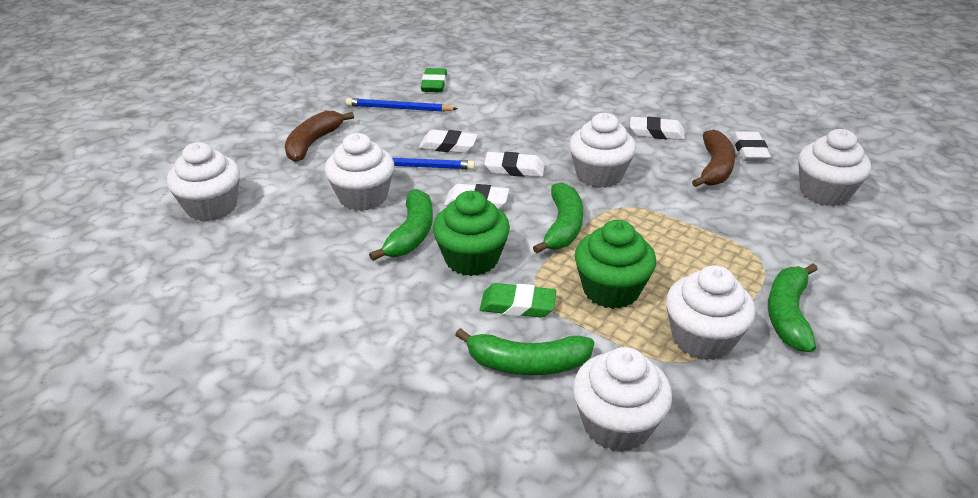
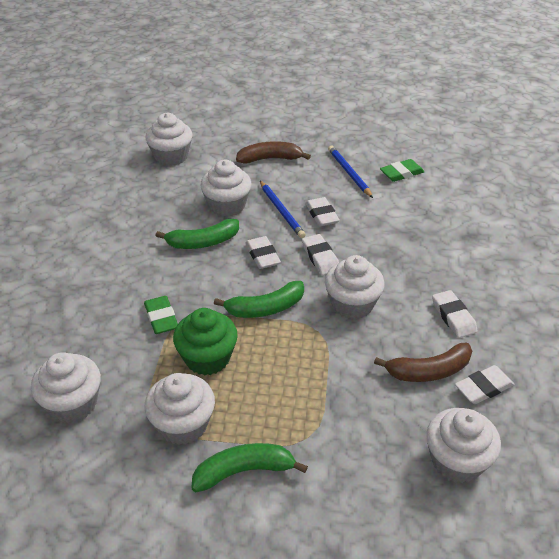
camera: 60 degrees right, 5 degrees up
green cupcake [433,191,510,276] -> none
green banana [455,328,594,375] -> none

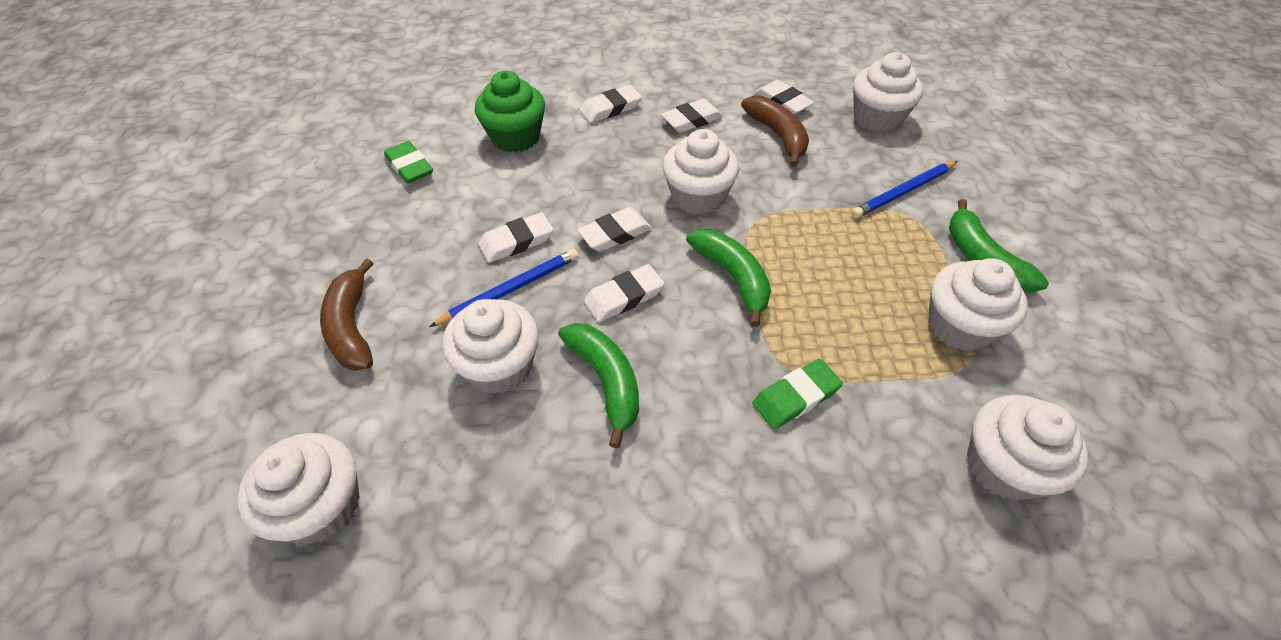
camera: 100 degrees left, 10 degrees up
green cupcake [173,308,238,376] -> green cupcake moved to [475,71,545,152]
blue pencil [328,145,373,198] -> blue pencil moved to [851,161,958,218]
none -> white eraser [580,85,642,123]

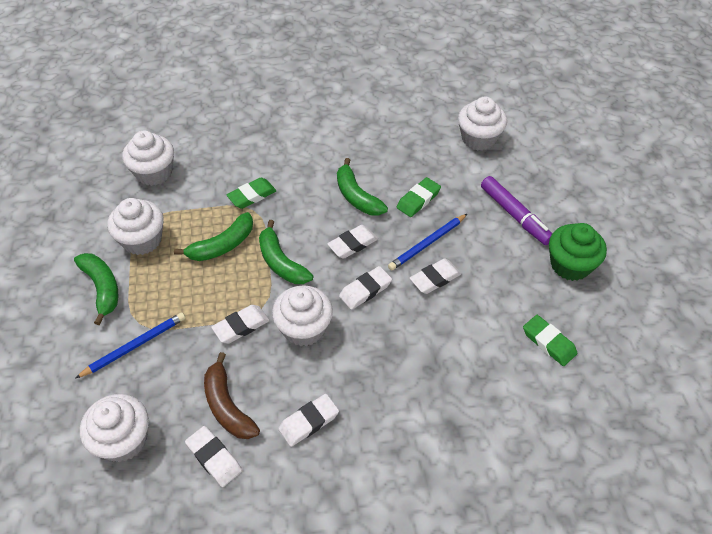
camera: 175 degrees right, 0 degrees up
brown banana [320,258,373,371] -> purple marker [481,176,552,245]
white cupcake [442,299,539,394] -> green eraser [396,177,441,217]
green cupcake [475,71,545,152] -> green cupcake moved to [549,223,607,281]
white eraser [580,85,642,123] -> white eraser moved to [211,305,269,343]
none -> green banana [174,212,253,261]

